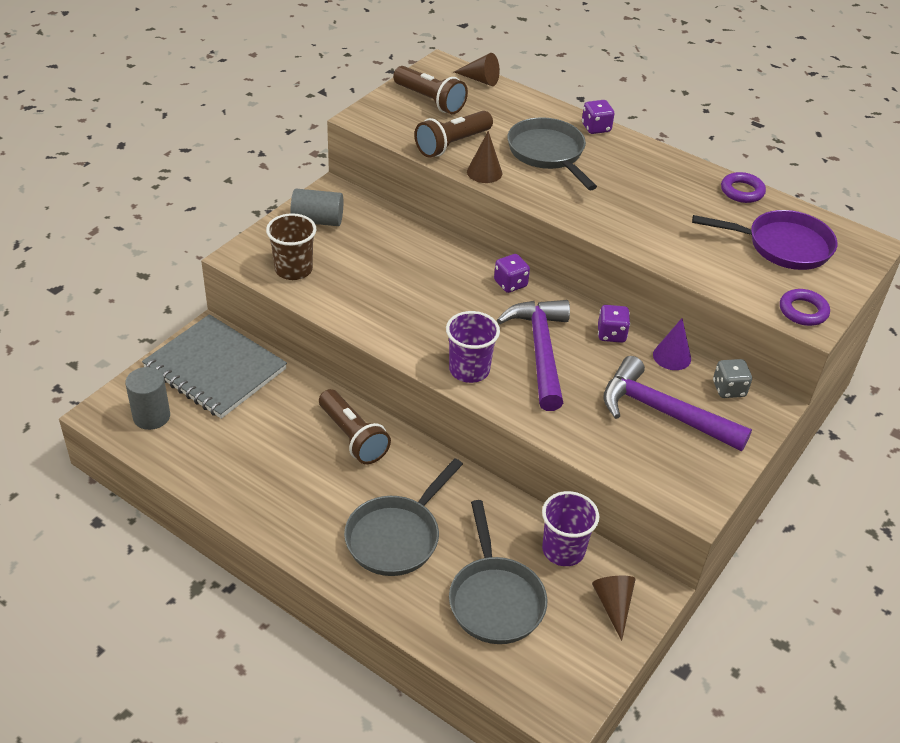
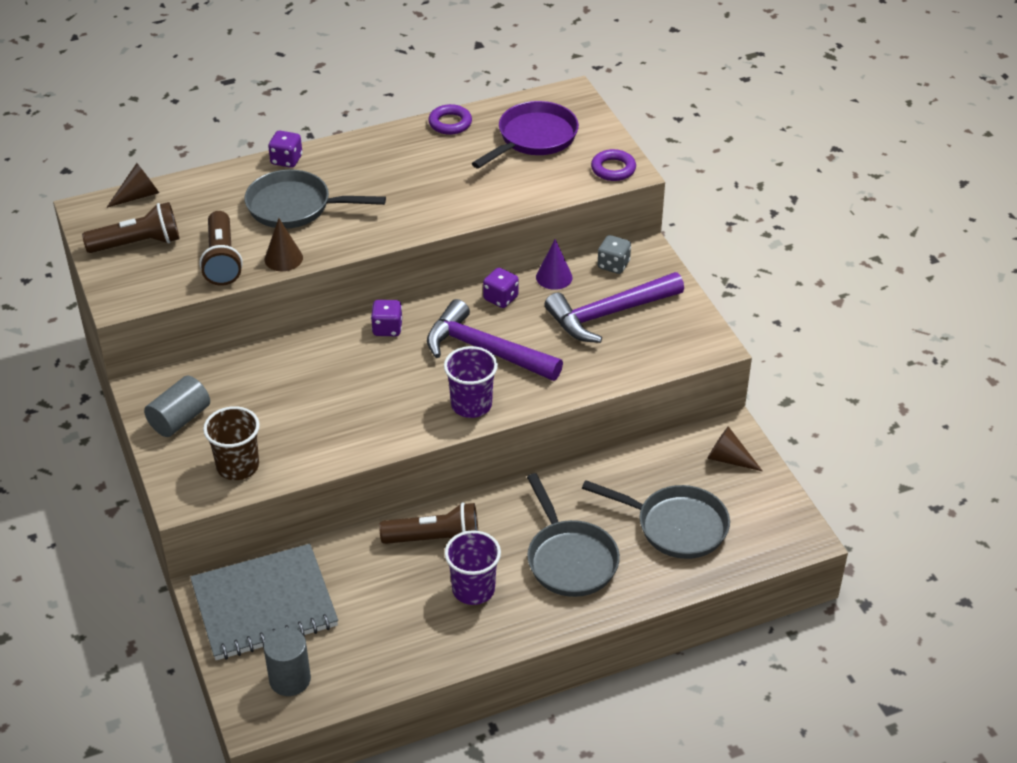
camera: 55 degrees left, 0 degrees up
purple cup [542,491,600,566] -> purple cup moved to [444,530,501,605]

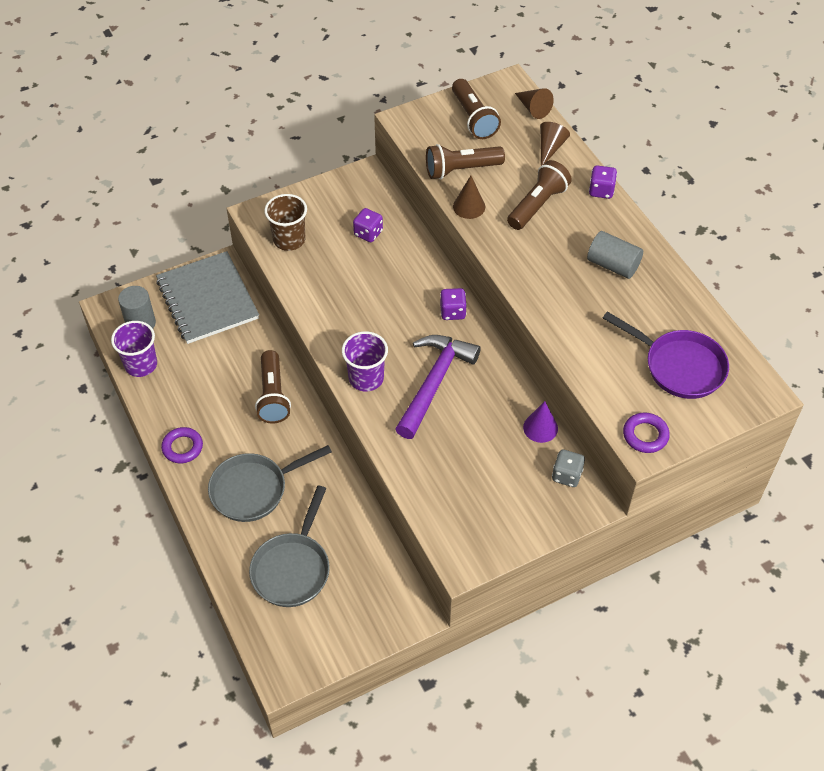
camera: 85 degrees right, 10 degrees up
grey cylinder [144,376,210,437] -> grey cylinder moved to [587,231,643,279]
grey pan [245,169,386,229] -> brown flashlight [507,160,572,230]
purple ring [428,104,472,135] -> purple ring moved to [161,427,203,463]
purple cup [444,530,501,605] -> purple cup moved to [111,321,157,377]
purple dice [483,268,519,308] -> purple dice moved to [353,208,383,242]
purple hammer [545,272,684,343] -> none
brown cone [707,426,762,471] -> brown cone moved to [540,122,570,166]

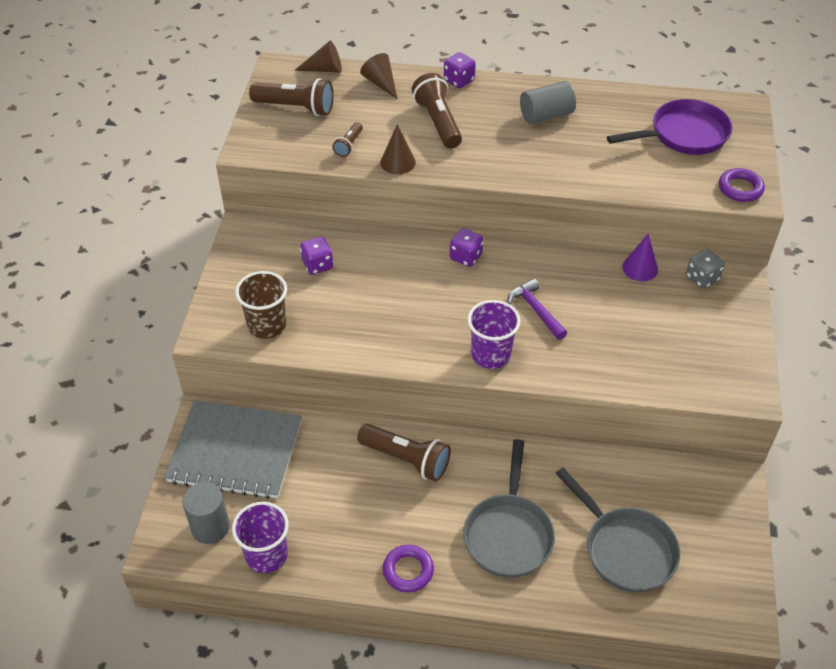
camera: 55 degrees left, 5 degrees down
purple hammer [395,335,481,439] -> purple hammer [507,279,567,340], size x0.56
brown flashlight [426,144,505,179] -> brown flashlight [332,122,363,157], size x0.53

